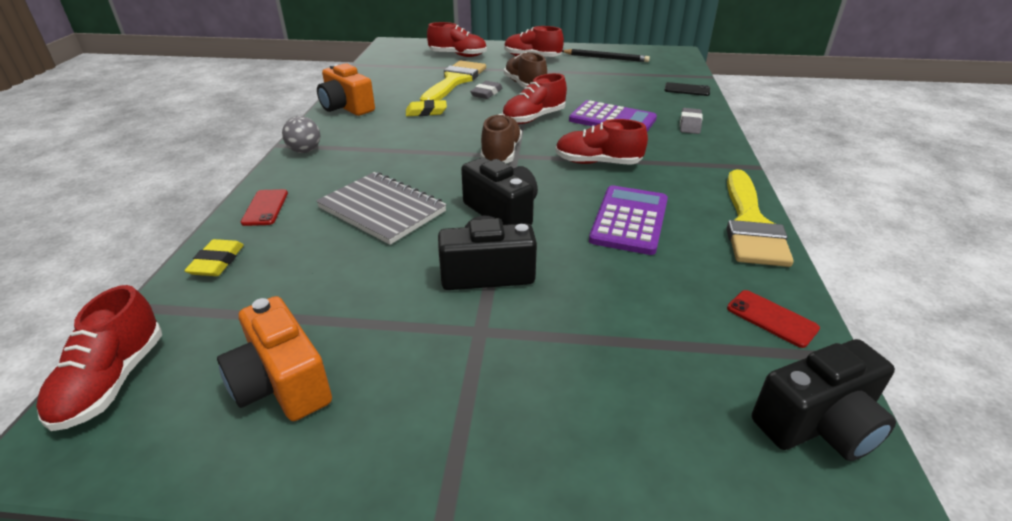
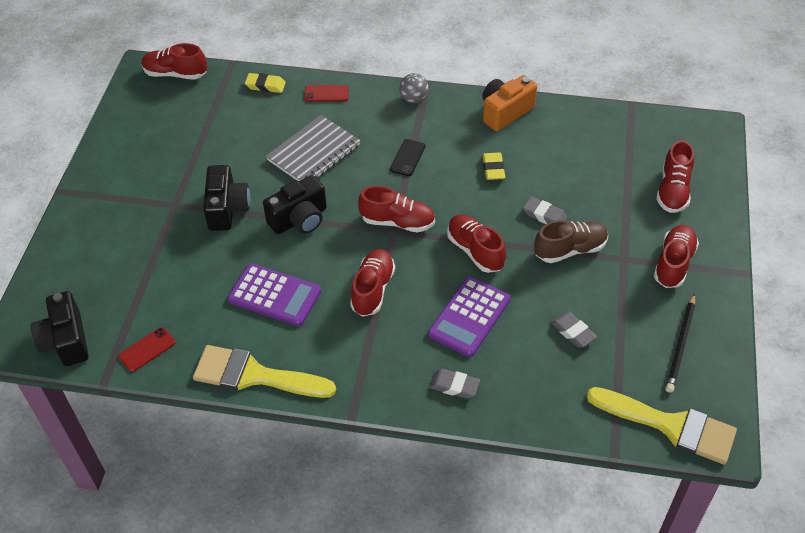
camera: 95 degrees right, 15 degrees up
orange camera [217,296,332,421] -> none
yellow brush [420,61,486,101] -> yellow brush moved to [587,387,737,465]
brown shoe [481,114,522,163] -> red shoe [358,186,435,233]
black phone [664,82,710,96] -> black phone moved to [390,139,425,176]
none -> grey eraser [551,312,597,348]

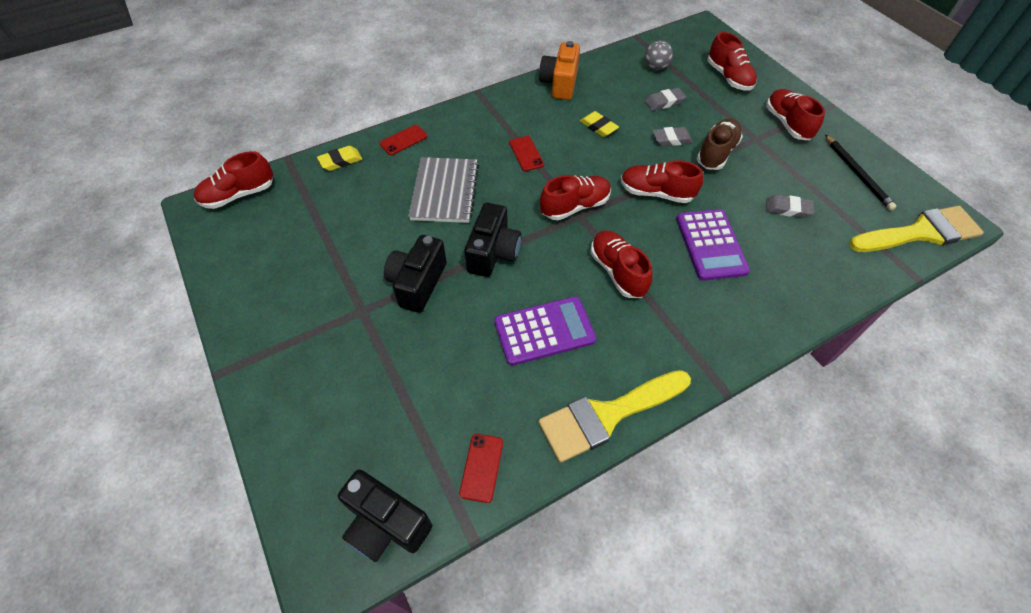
camera: 40 degrees left, 5 degrees up
black camera [203,165,250,231] -> black camera turned 120 degrees counterclockwise [384,235,447,313]
black phone [390,139,425,176] -> red phone [509,136,544,171]
grey ball [399,73,429,103] -> grey ball moved to [645,40,673,70]
grey eraser [429,369,480,399] -> grey eraser moved to [645,88,686,111]

